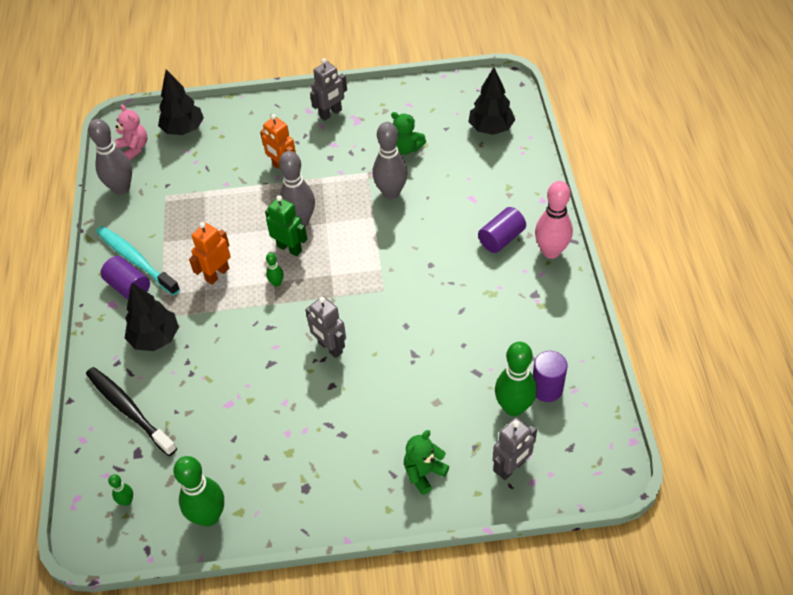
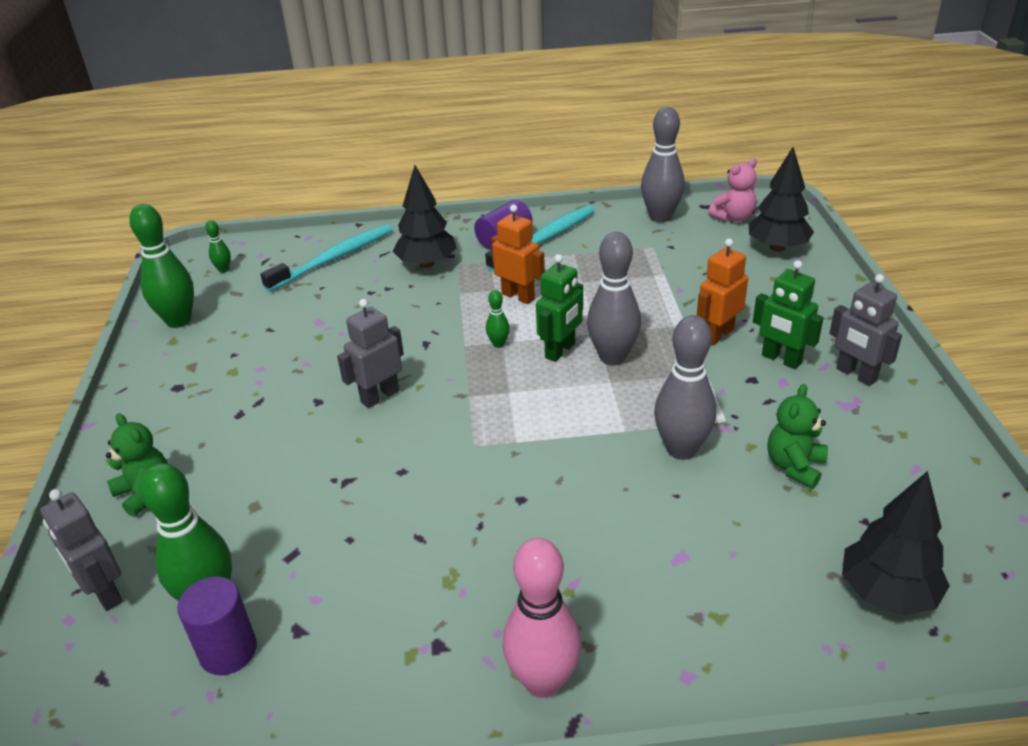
camera: 90 degrees right, 15 degrees down
black toothbrush [86,367,177,456] -> turquoise toothbrush [260,224,393,292]
purple cylinder [478,207,526,253] -> none
none -> green robot [753,260,824,369]

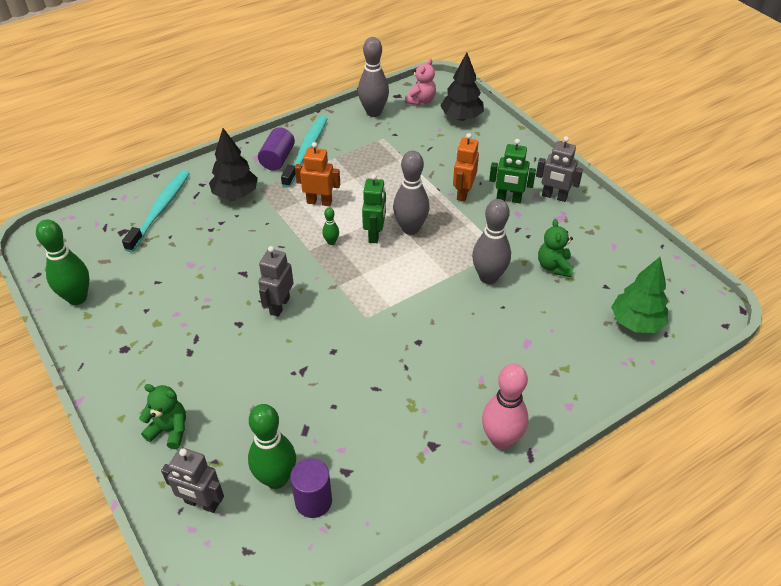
camera: 30 degrees left, 10 degrees up
green bowling pin [205,220,231,273] -> none
black tree [842,471,950,615] -> green tree [611,257,668,333]

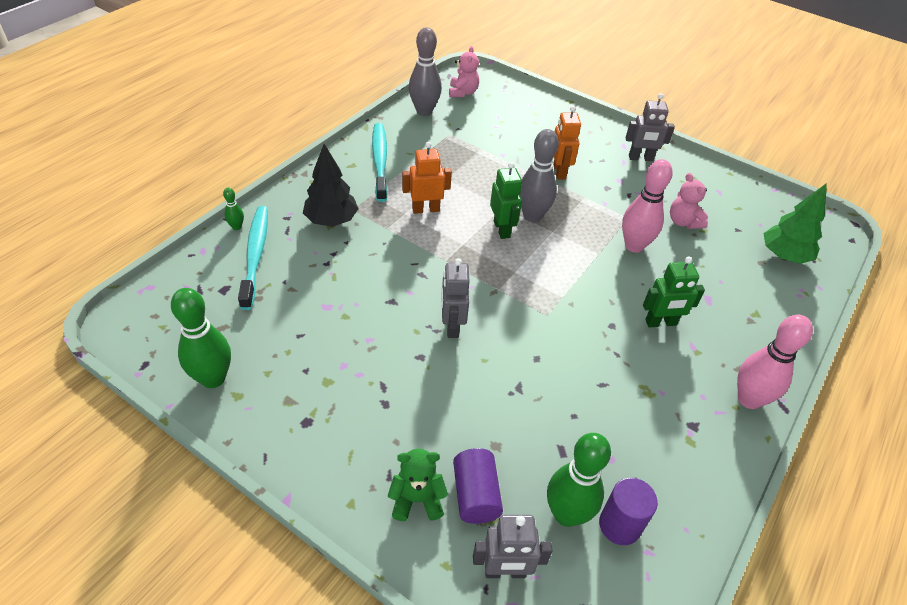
camera: 25 degrees left, 0 degrees up
purple cylinder [258,127,295,171] -> purple cylinder moved to [453,448,503,524]
green bowling pin [322,208,339,245] -> green bowling pin moved to [223,187,244,230]
black tree [440,52,484,121] -> none
grey bowling pin [472,199,511,284] -> pink bowling pin [622,159,673,253]
green robot [489,139,536,203] -> green robot moved to [643,257,705,328]
green teddy bear [538,219,573,277] -> pink teddy bear [670,173,708,229]

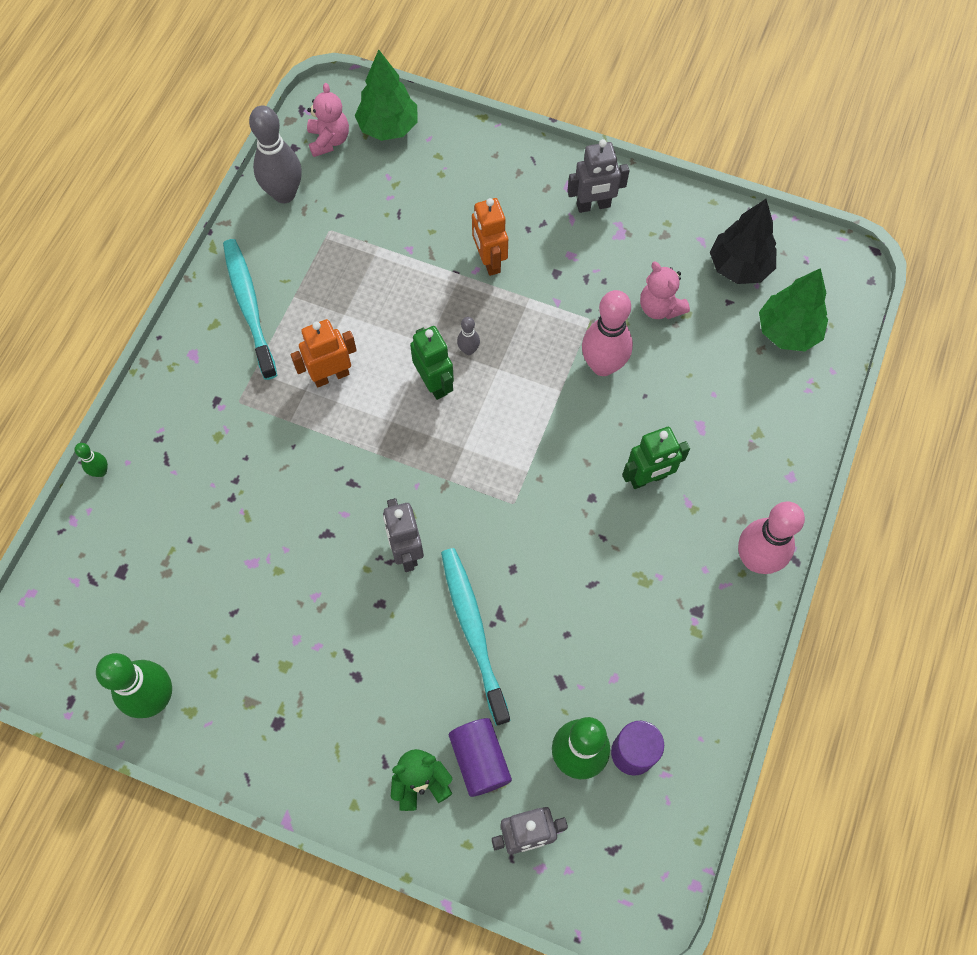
camera: 10 degrees left, 20 degrees up
turquoise toothbrush [238,206,268,310] -> turquoise toothbrush moved to [441,548,511,726]
black tree [303,144,359,227] -> black tree moved to [710,199,776,284]
grey bowling pin [519,129,559,222] -> grey bowling pin [457,317,480,355], size x0.46
none -> green tree [355,50,418,141]

